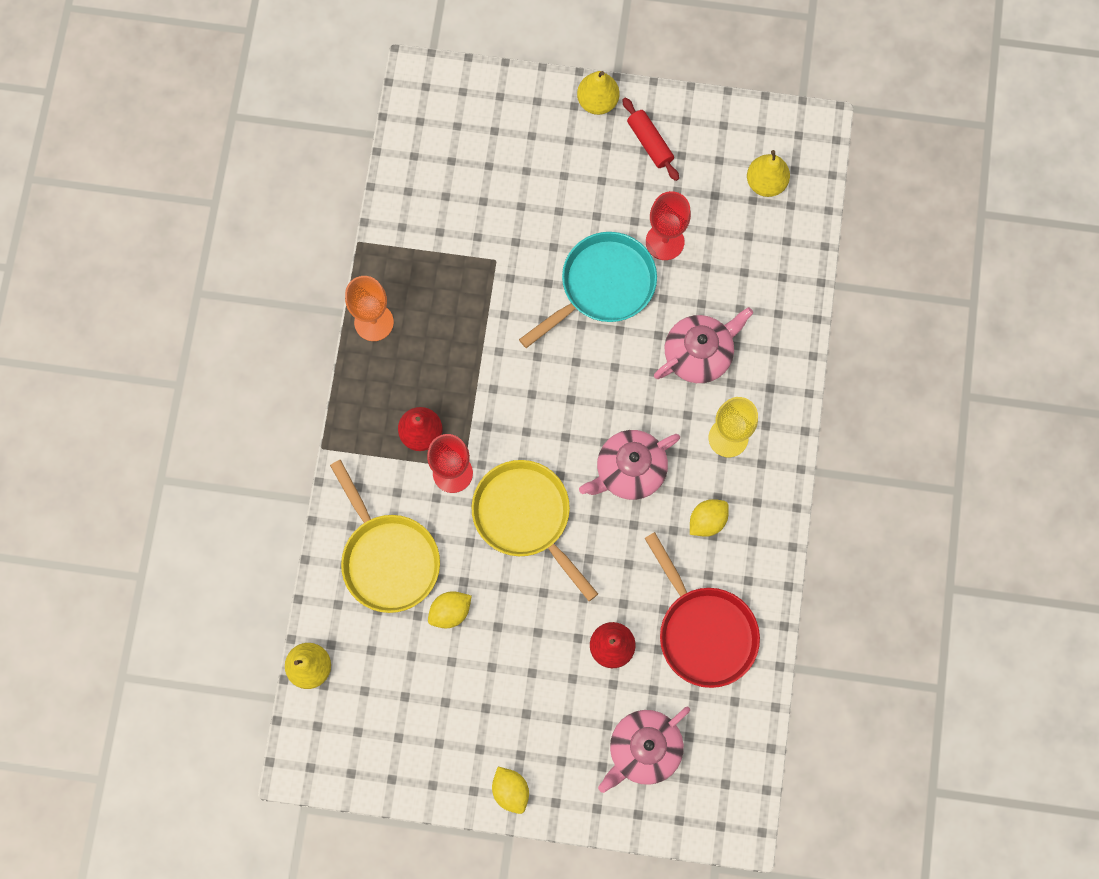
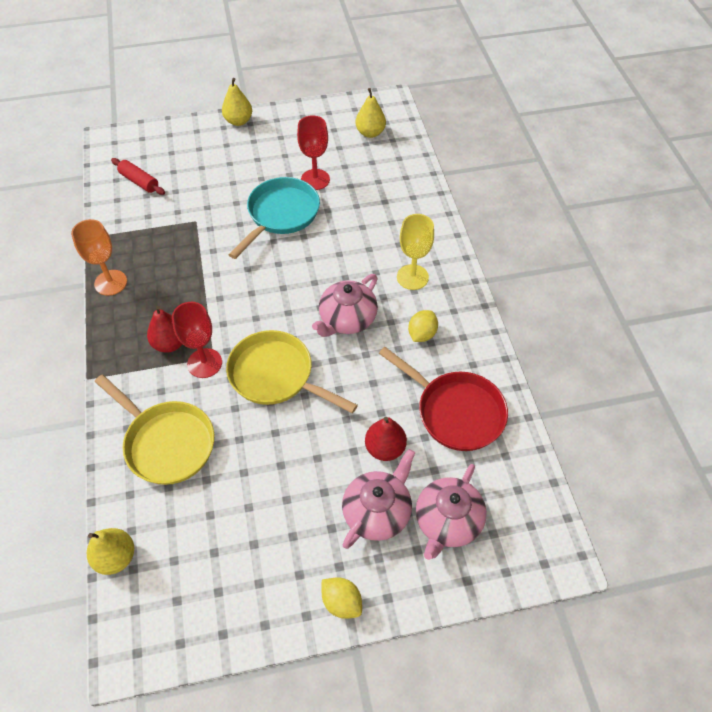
camera: 20 degrees left, 20 degrees down
yellow lemon [428,591,472,628] -> none
red rolling pin [622,97,679,181] -> red rolling pin moved to [111,158,165,195]
pink teapot [654,307,753,383] -> pink teapot moved to [342,449,415,549]

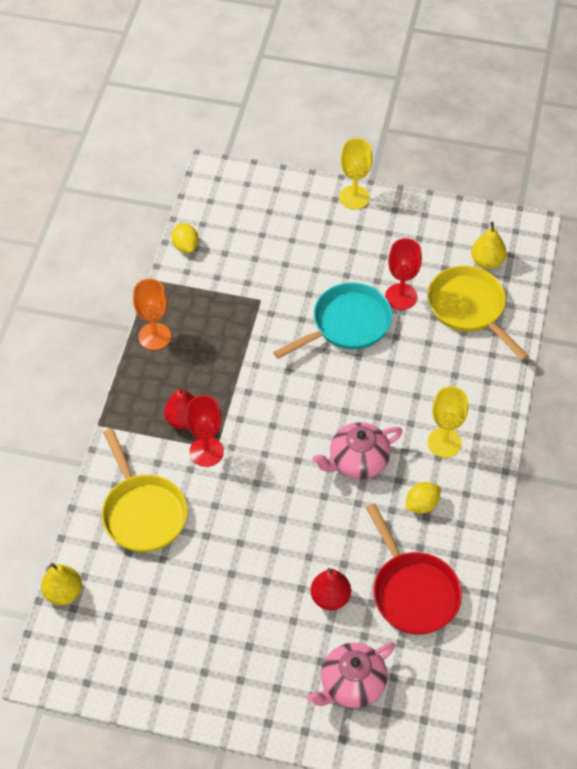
camera: 25 degrees right, 0 degrees up
red rolling pin [111,158,165,195] -> none
yellow pear [222,78,252,126] -> yellow goblet [339,138,372,209]
yellow pan [226,330,358,413] -> yellow pan moved to [428,266,529,361]
yellow lemon [322,577,362,619] -> yellow lemon moved to [171,223,199,253]
pink teapot [342,449,415,549] -> none

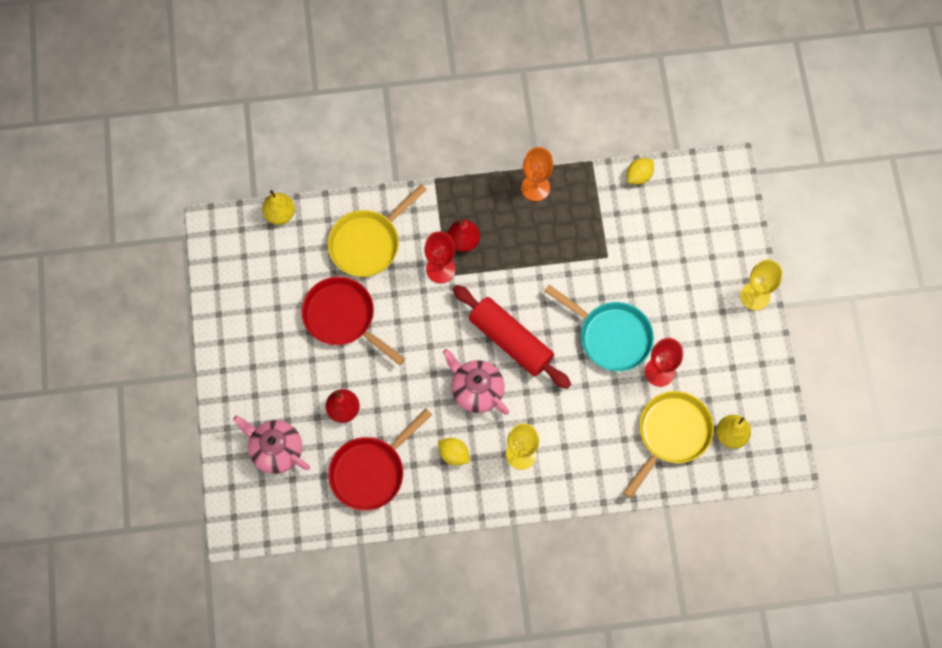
camera: 70 degrees right, 15 degrees up
none -> red pan [301,277,405,365]
none -> red rolling pin [453,285,571,389]

